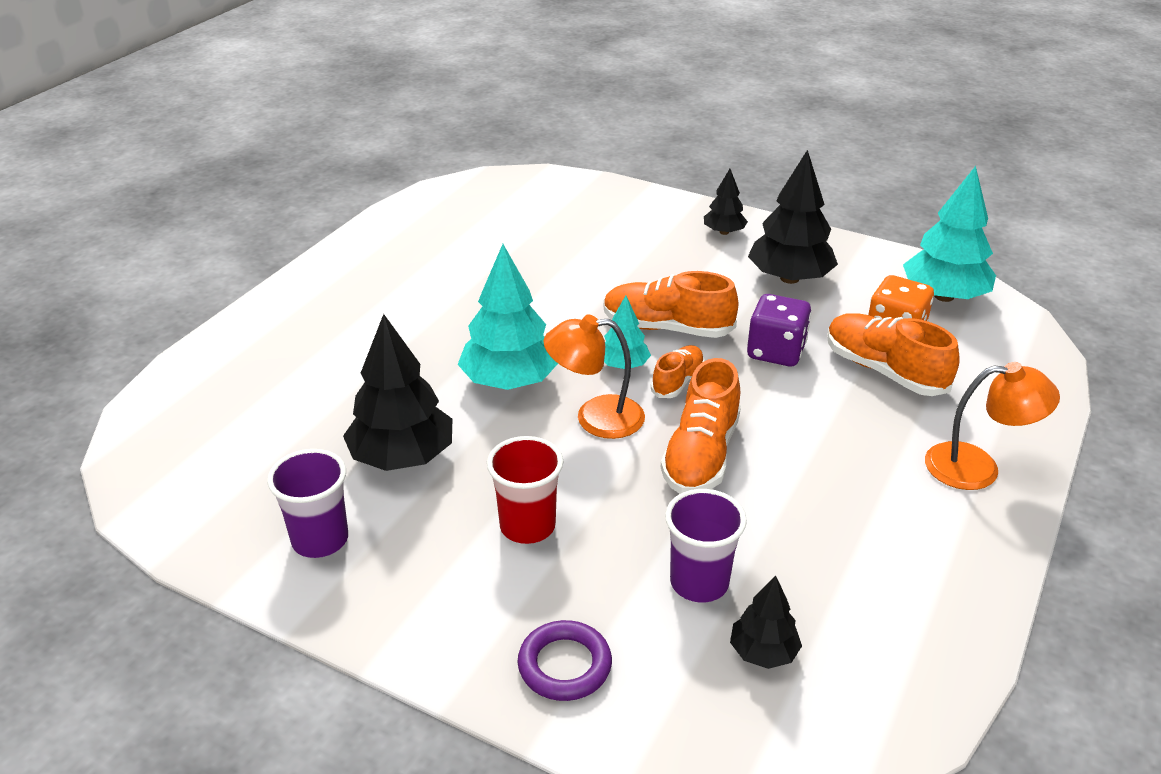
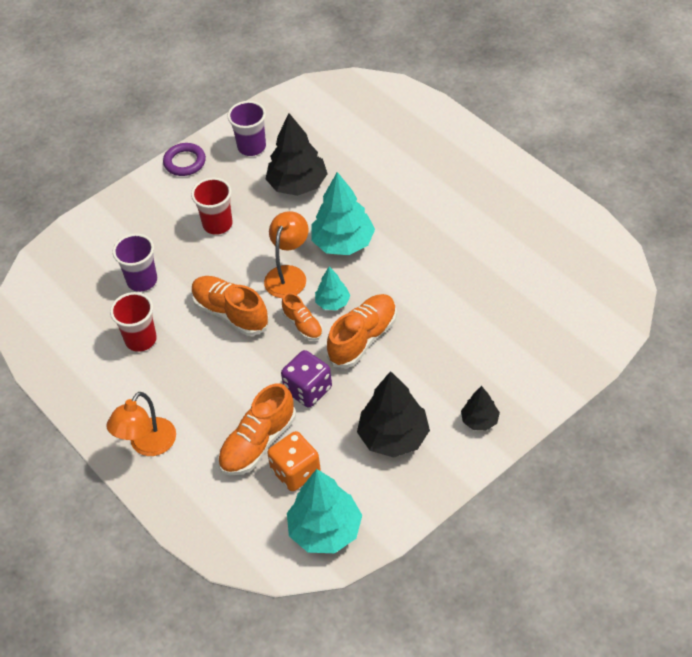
camera: 115 degrees right, 15 degrees up
purple ring [518,620,612,701] -> purple ring moved to [163,143,206,176]
black tree [730,576,802,669] -> none
orange shoe [827,313,960,396] -> orange shoe turned 150 degrees clockwise [218,383,296,475]
none -> red cup [110,292,157,352]

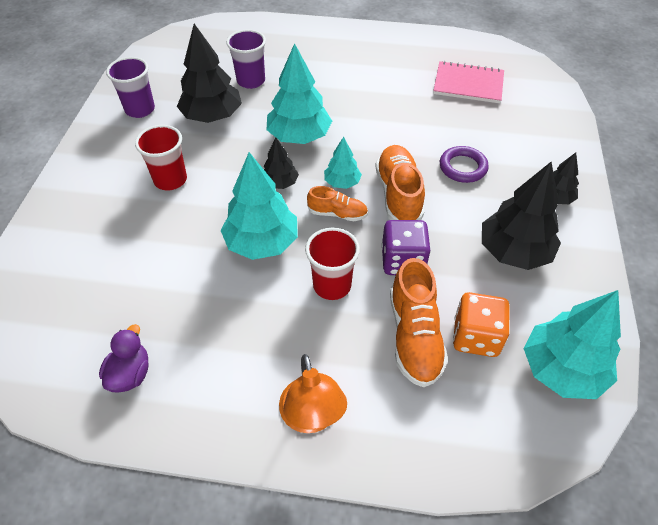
camera: 45 degrees left, 0 degrees up
red cup [110,292,157,352] -> red cup moved to [305,228,360,300]
purple cup [113,233,157,292] -> purple cup moved to [226,29,266,89]
purple ring [163,143,206,176] -> purple ring moved to [440,146,489,183]
orange shoe [191,276,269,336] -> turquoise tree [221,152,298,260]
orange lamp [264,211,309,298] -> black tree [264,138,299,189]
none -> purple duck [99,324,149,393]
none -> pink notebook [433,61,504,103]

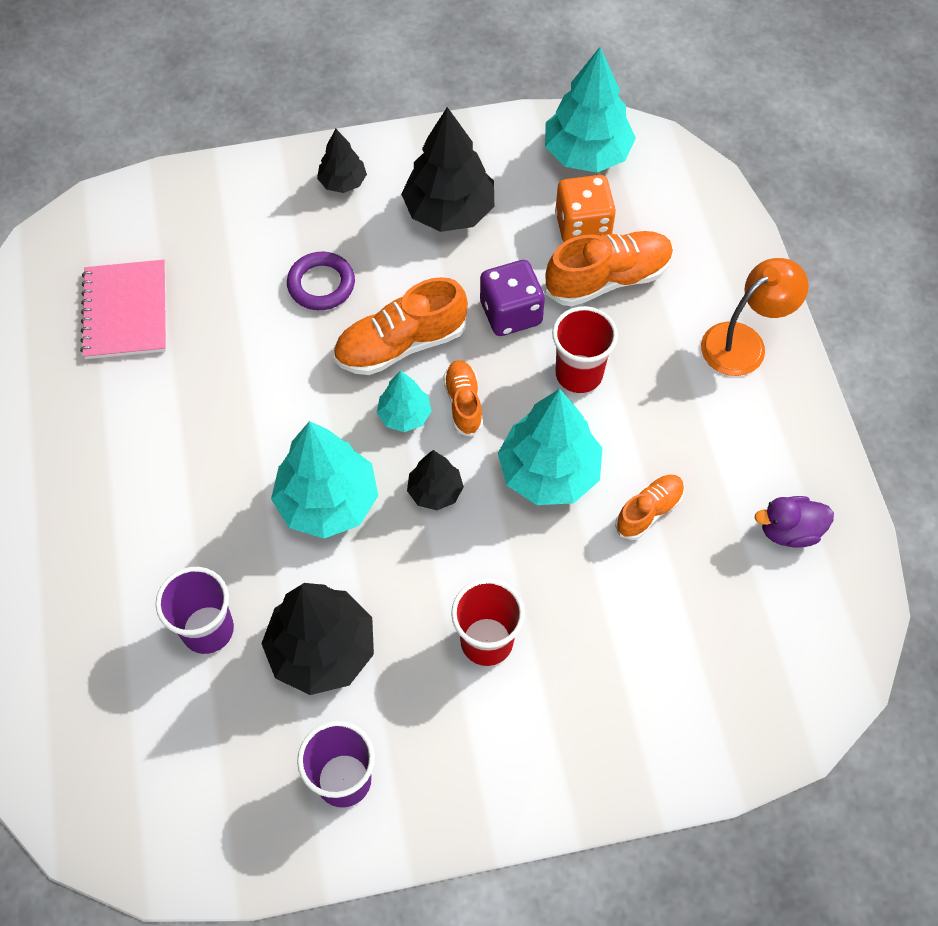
camera: 110 degrees left, 10 degrees up
none -> orange shoe [615,475,684,540]

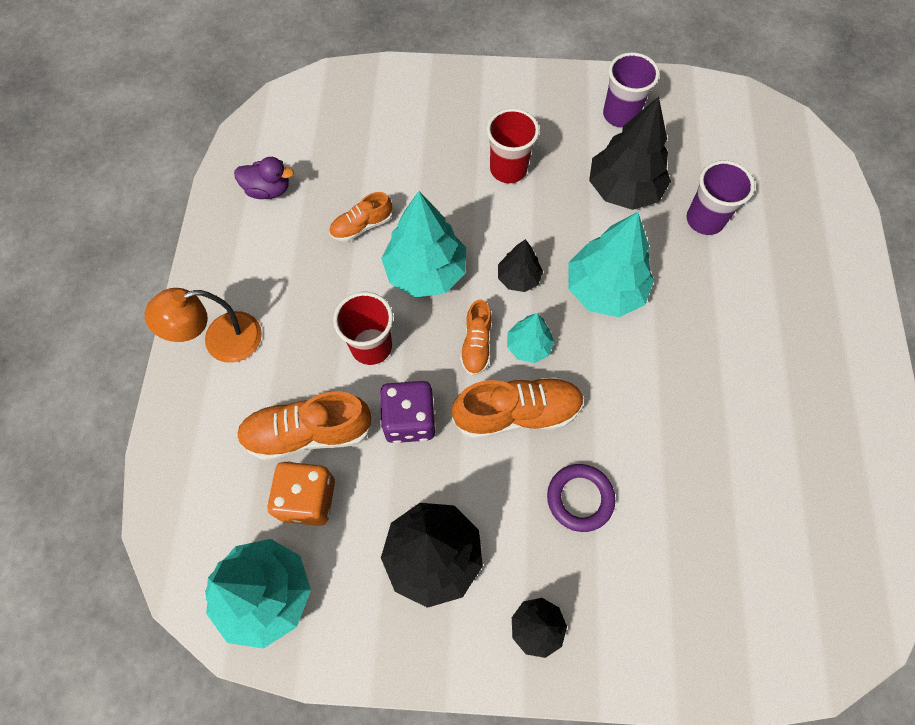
camera: 165 degrees left, 5 degrees up
pink notebook [80,260,166,359] -> none

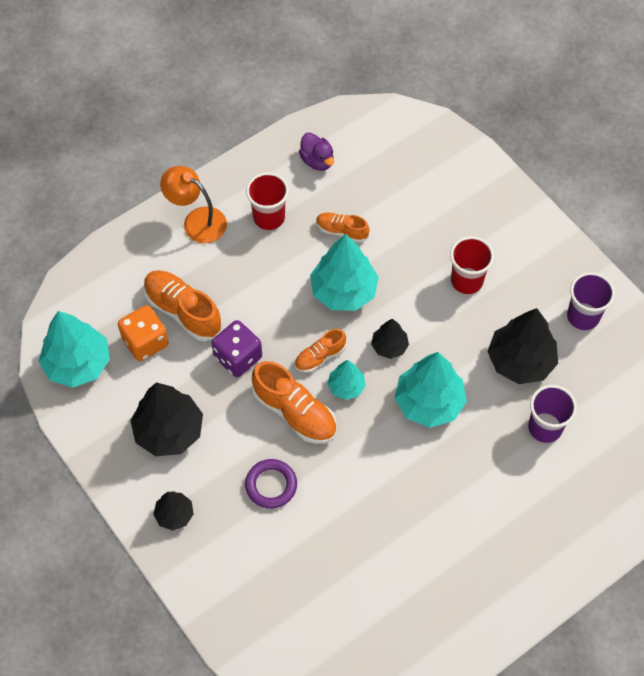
camera: 50 degrees right, 5 degrees down
red cup [333,292,393,365] -> red cup moved to [246,172,289,230]

